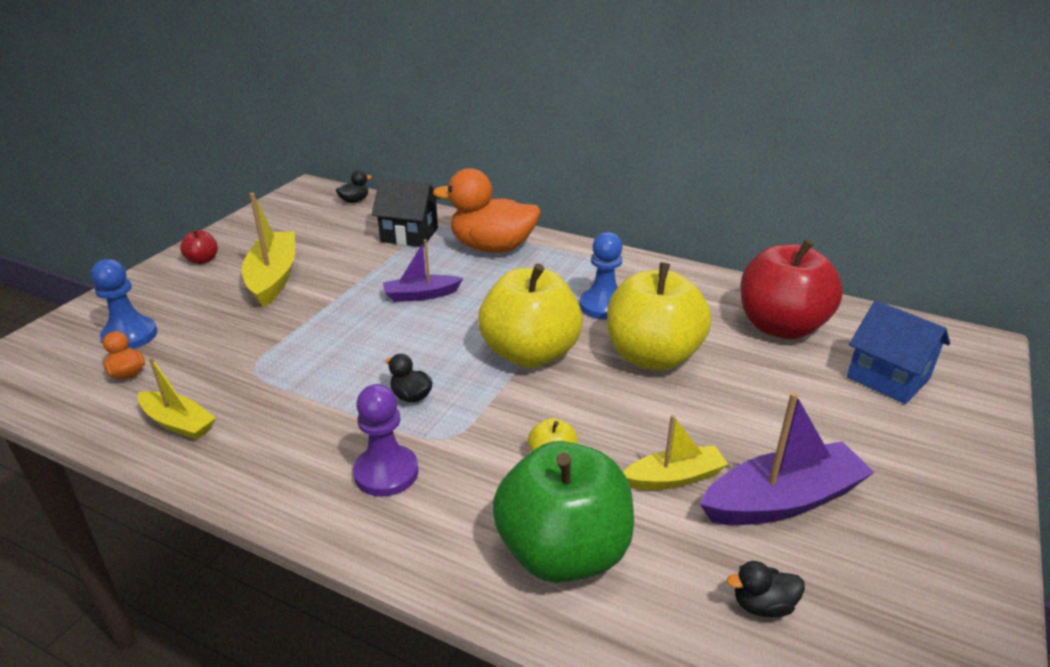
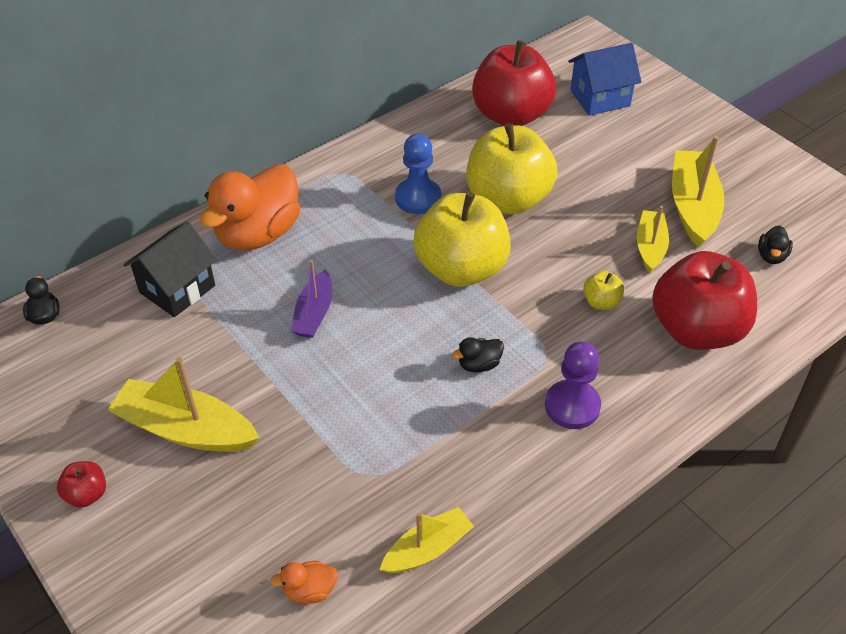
camera: 65 degrees left, 15 degrees up
blue pawn [91,259,157,349] -> none
green apple [493,441,634,583] -> red apple [652,251,757,350]
purple boat [700,392,875,525] -> yellow boat [672,136,724,248]

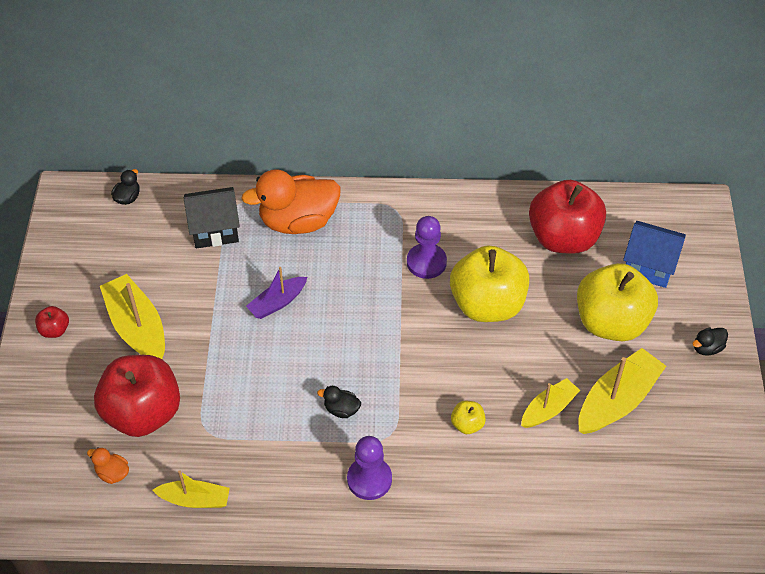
camera: 40 degrees right, 5 degrees up
blue pawn [395,134,441,214] -> purple pawn [407,216,447,279]
yellow apple [413,192,511,287] -> yellow apple moved to [577,263,658,341]
red apple [652,251,757,350] -> red apple moved to [94,355,180,437]
black duck [758,226,793,264] -> black duck moved to [692,327,728,356]

